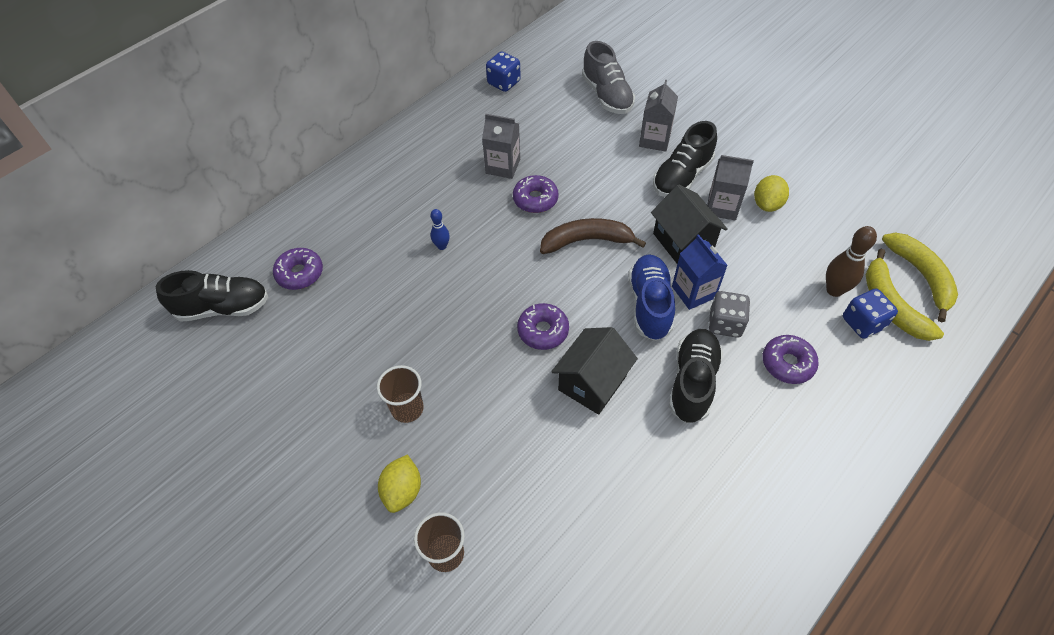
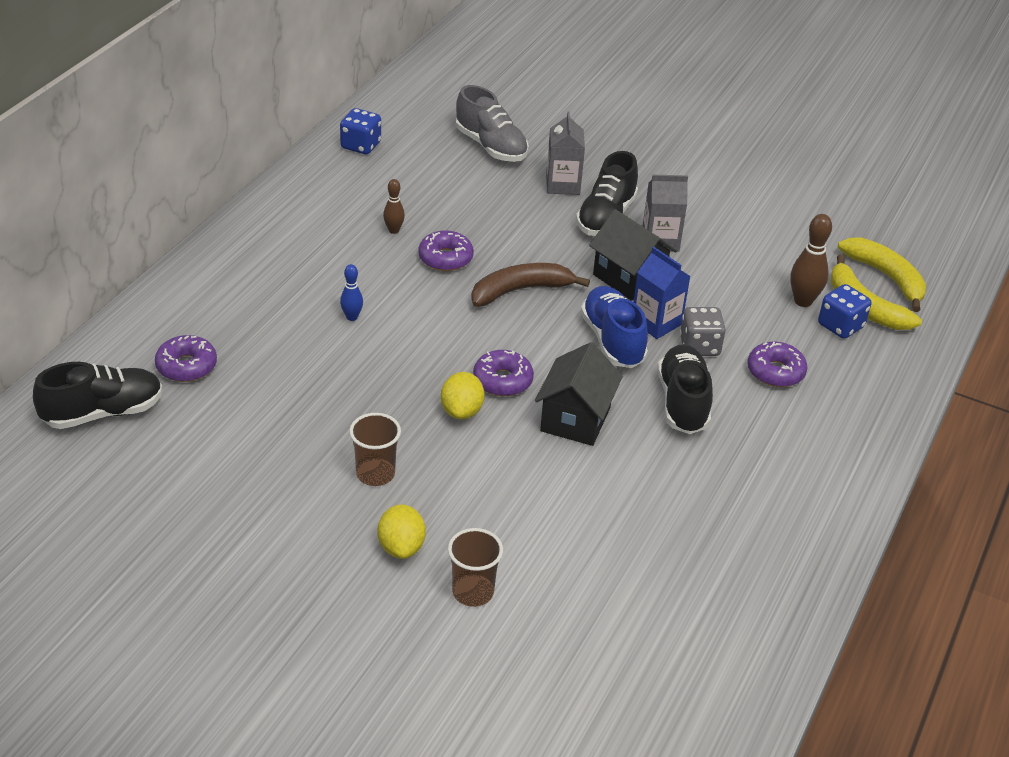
camera: 20 degrees left, 15 degrees down
grey carton [482,114,520,179] -> brown bowling pin [383,179,405,234]
yellow lemon [754,175,789,212] -> yellow lemon moved to [441,372,485,419]

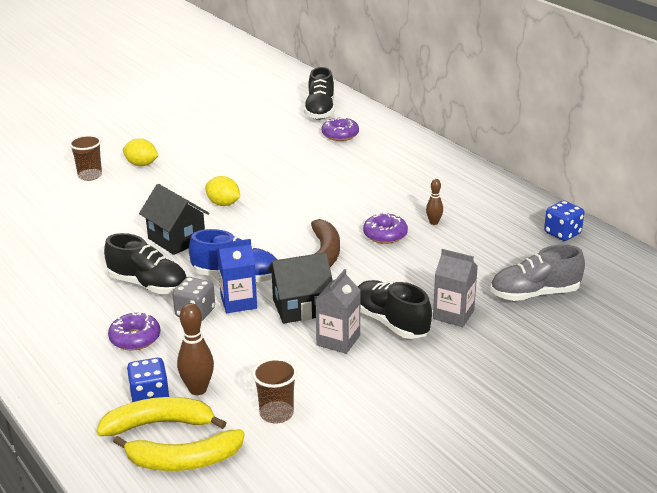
camera: 120 degrees right, 10 degrees down
blue bowling pin [340,264,363,321] -> none
brown cup [349,413,401,486] -> brown cup moved to [252,358,297,424]
purple donut [473,350,534,396] -> none

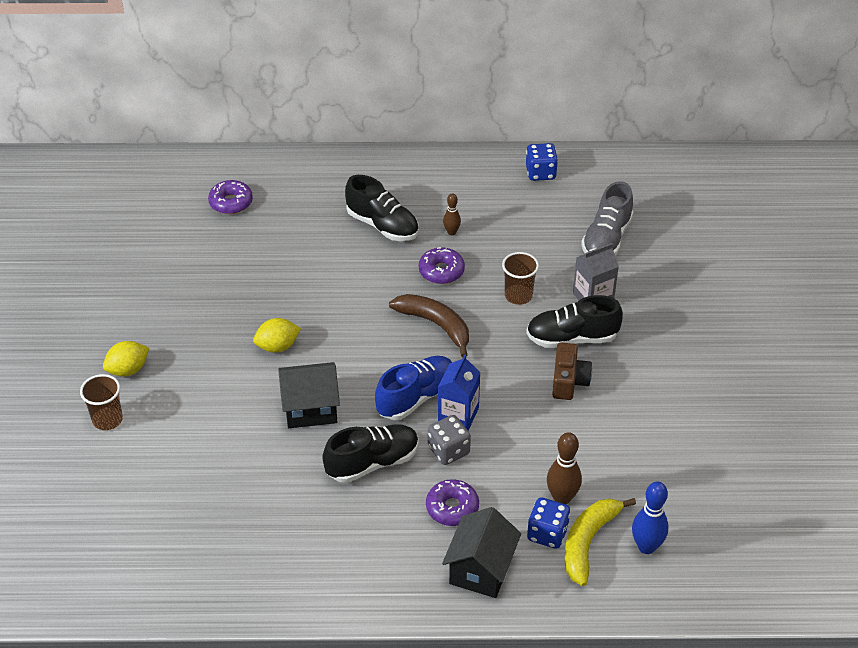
camera: 55 degrees left, 15 degrees up
yellow banana [113,430,245,471] -> blue bowling pin [632,481,668,554]
brown cup [252,358,297,424] -> brown cup moved to [502,252,539,305]
black house [267,252,333,324] -> black house moved to [442,507,521,598]
black shoe [304,67,334,120] -> black shoe moved to [345,175,419,241]
grey carton [316,269,361,354] -> brown camera [552,342,592,400]

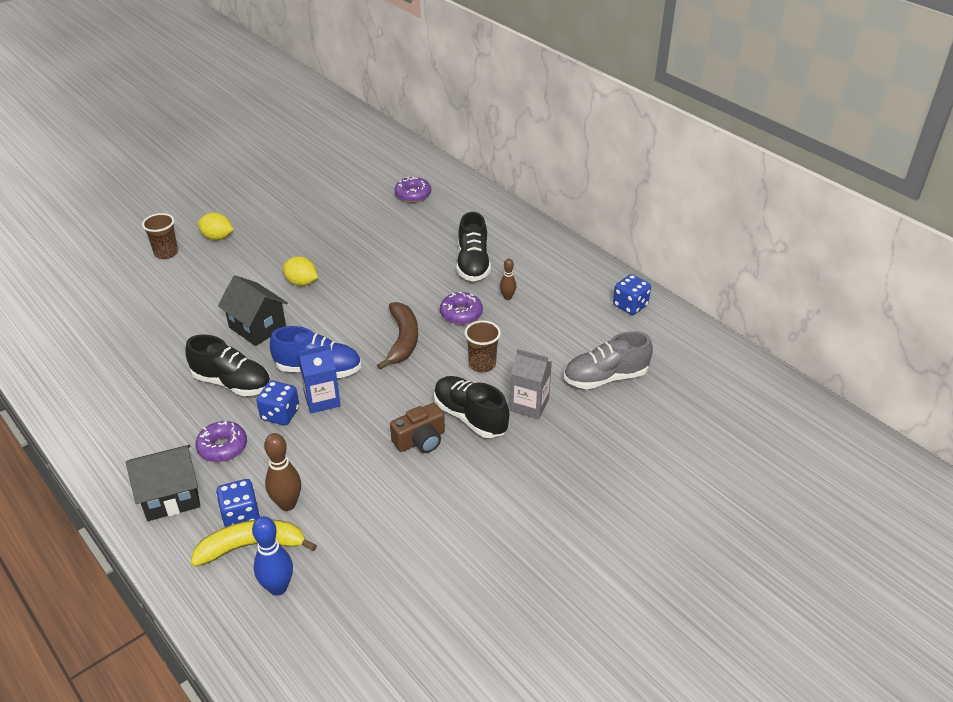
camera: 50 degrees right, 5 degrees down
grey dice [428,415,471,465] -> blue dice [257,381,299,425]

